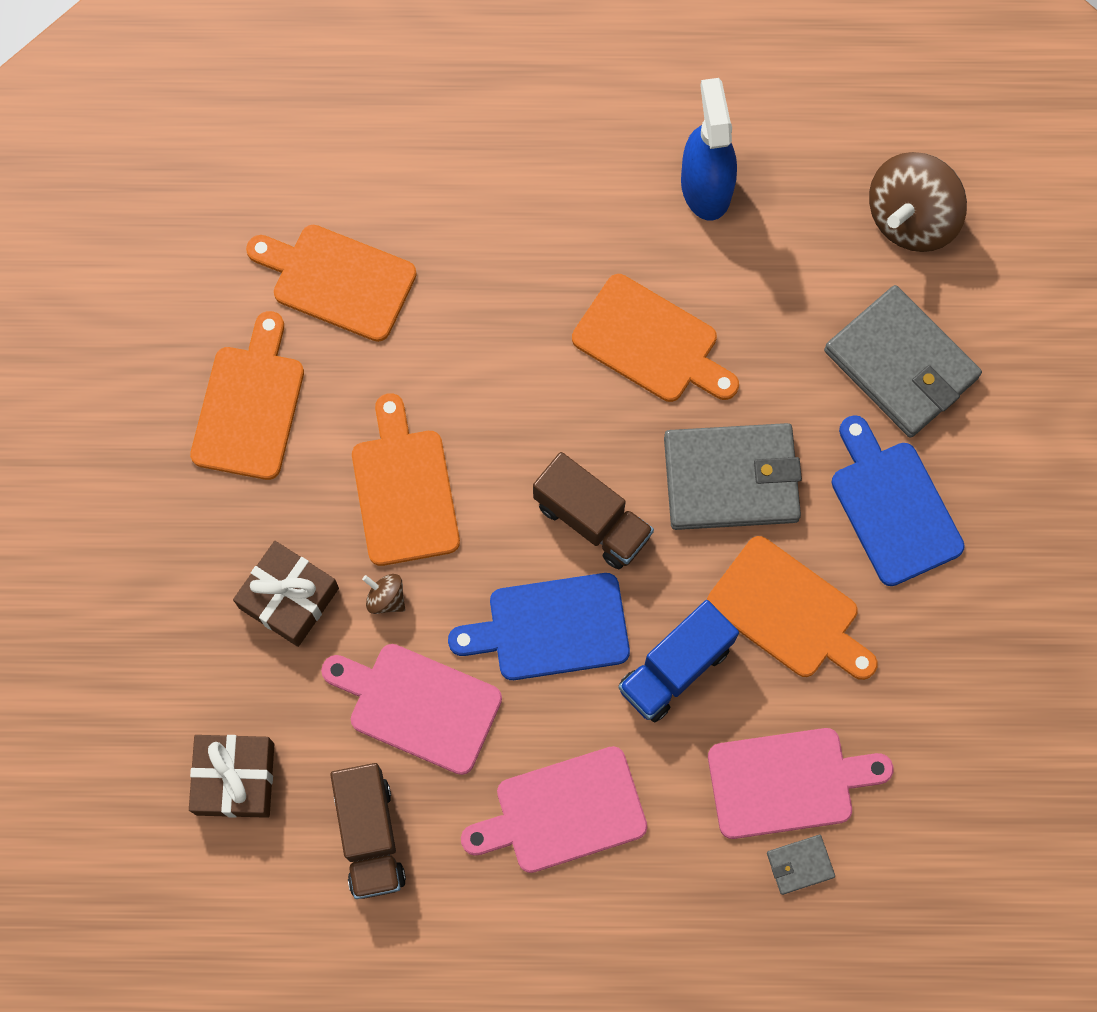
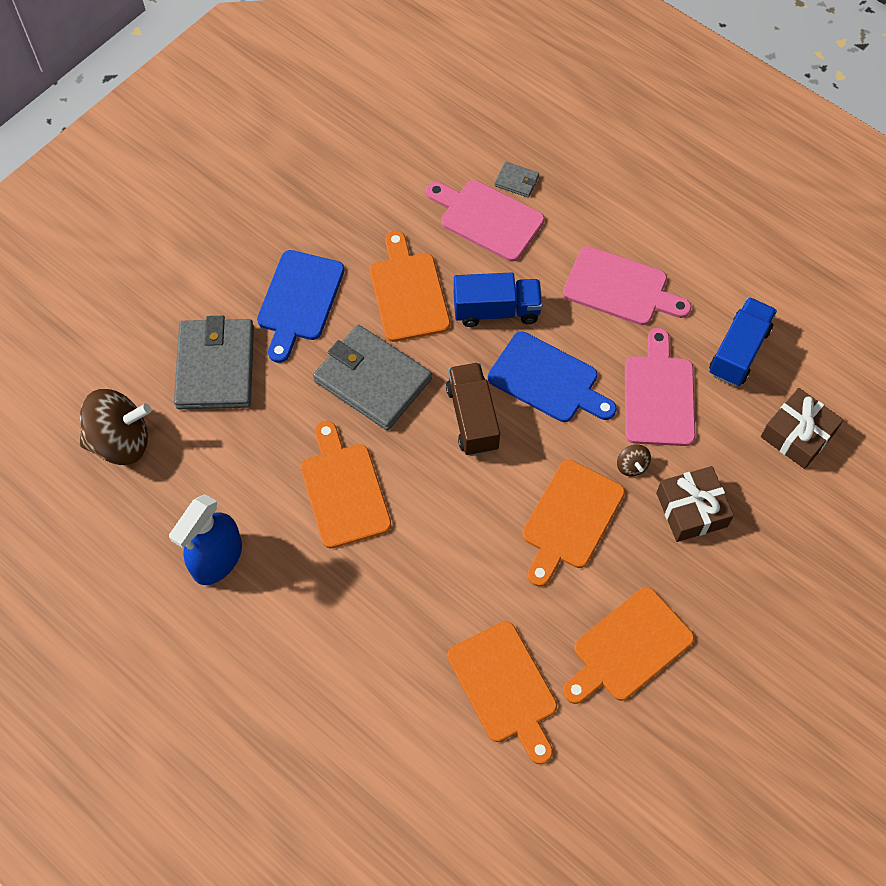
camera: 140 degrees left, 10 degrees down
pink cutting board [321,644,502,775] -> pink cutting board turned 150 degrees counterclockwise [625,328,695,446]
brown truck [330,763,406,899] -> blue truck [709,297,777,386]

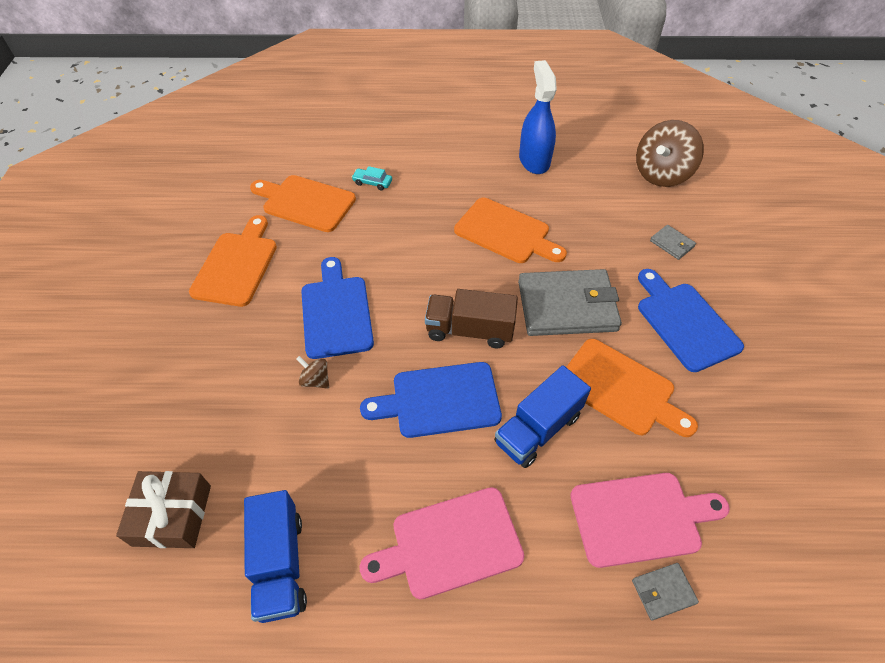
camera: 140 degrees right, 10 degrees down
grey wallet [174,316,254,409] -> grey wallet [650,225,696,260], size x0.43
brown truck [446,362,500,456] -> brown truck turned 150 degrees clockwise [425,289,518,348]
orange cutting board [522,460,625,587] -> blue cutting board [301,257,374,359]
pink cutting board [625,328,695,446] -> none
brown gift [656,466,734,542] -> none
none -> turquoise car [352,166,392,190]

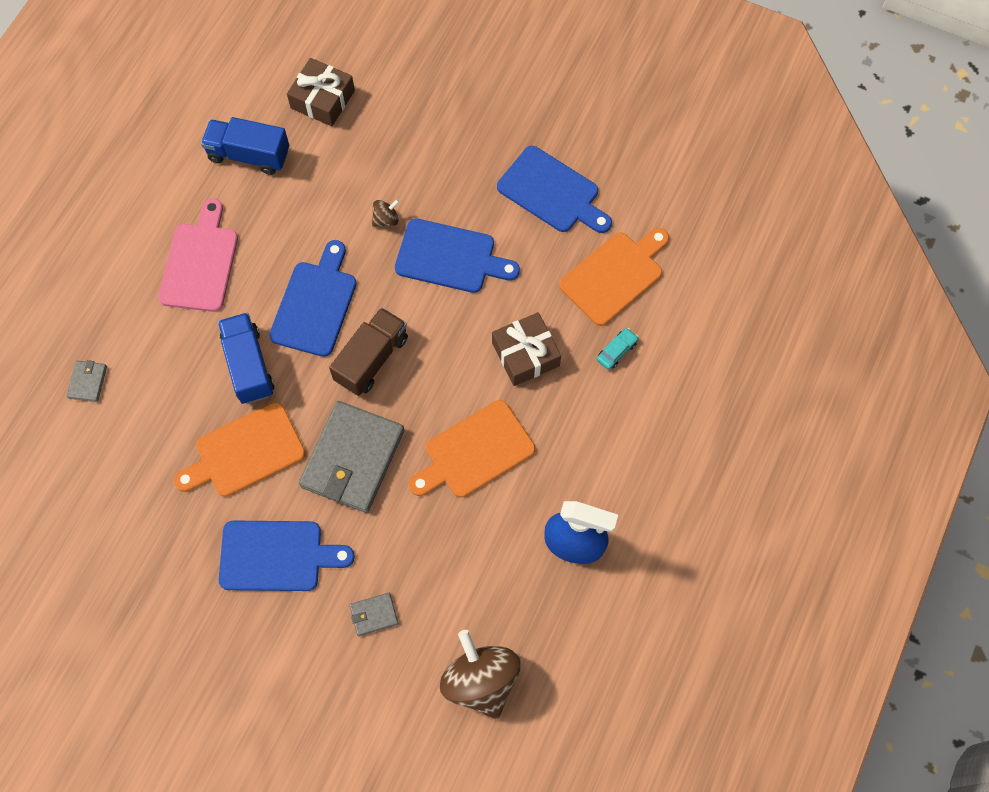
camera: 115 degrees right, 15 degrees up
orange cutting board [189,215,277,307] -> blue cutting board [497,146,612,233]
pink cutting board [570,473,730,568] -> none
none -> brown gift [492,312,561,386]

